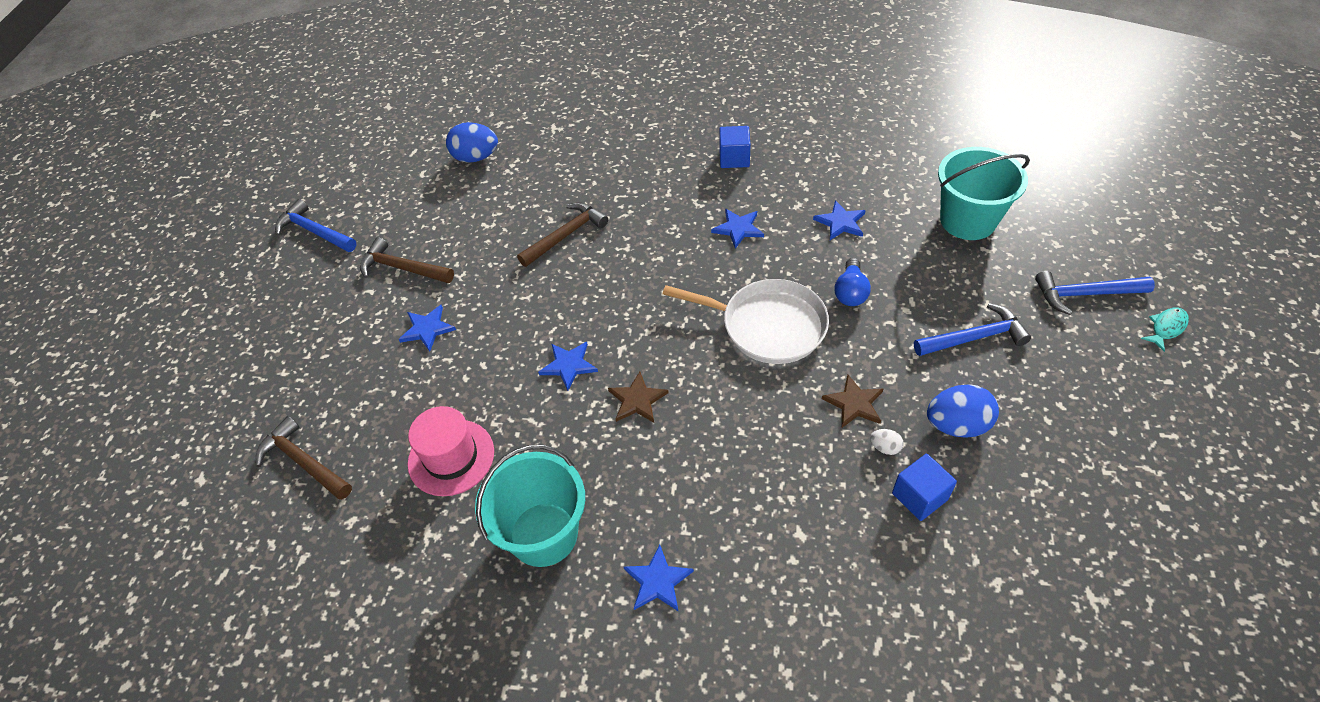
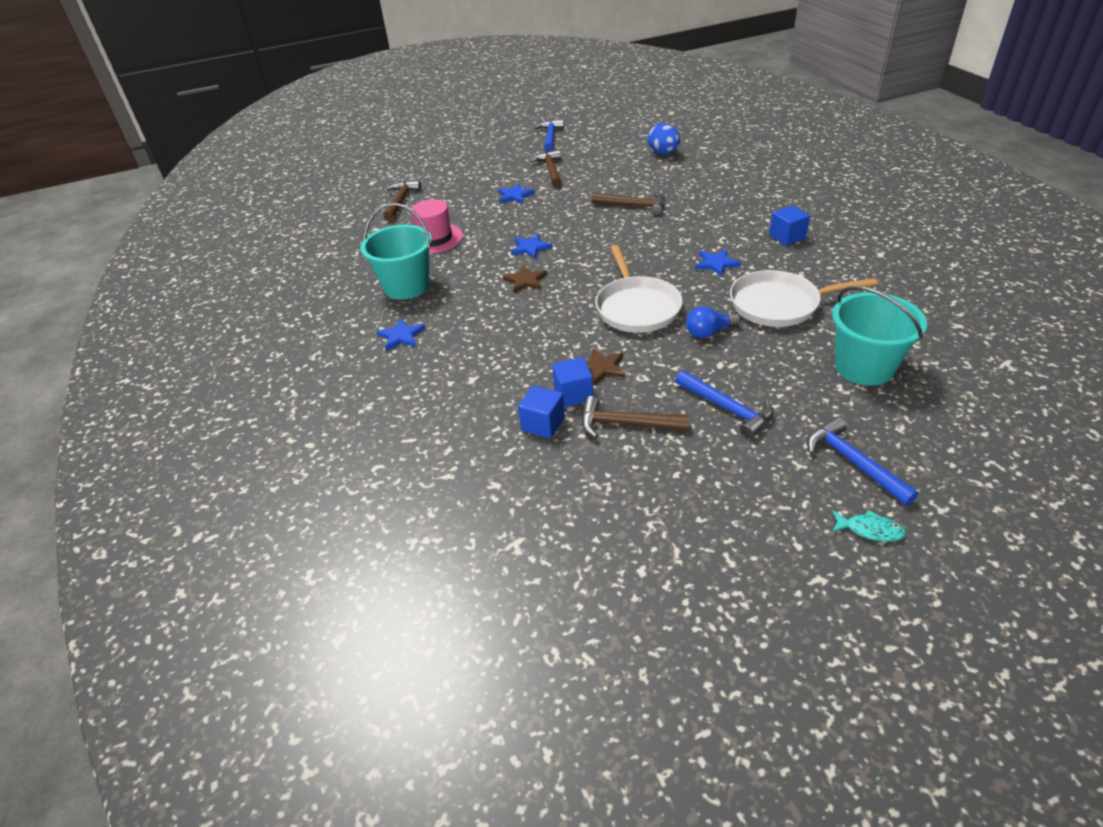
camera: 60 degrees right, 10 degrees down
blue star [813,200,866,240] -> white pan [730,270,877,327]
white egg [870,429,904,455] -> blue cube [552,357,593,407]
blue egg [927,384,999,437] -> brown hammer [581,396,689,438]

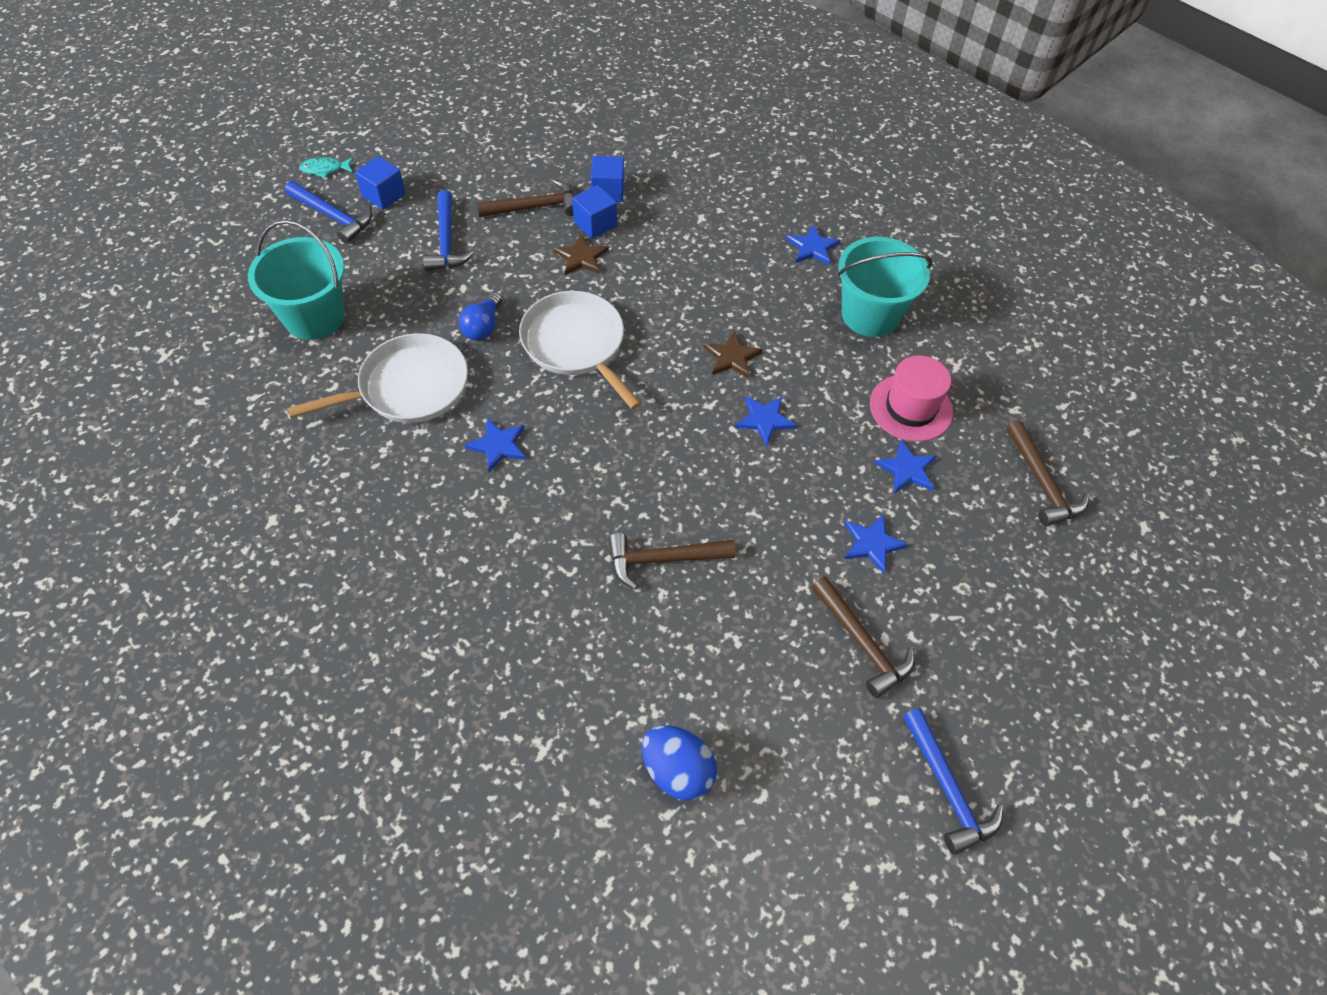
camera: 150 degrees right, 15 degrees up
blue hammer [675,370,774,439] -> blue hammer turned 120 degrees counterclockwise [423,190,474,271]
blue light bulb [686,306,741,338] -> blue light bulb turned 150 degrees clockwise [458,292,502,340]
blue cube [769,206,810,246] -> blue cube moved to [355,156,406,210]
none -> blue star [874,440,936,494]

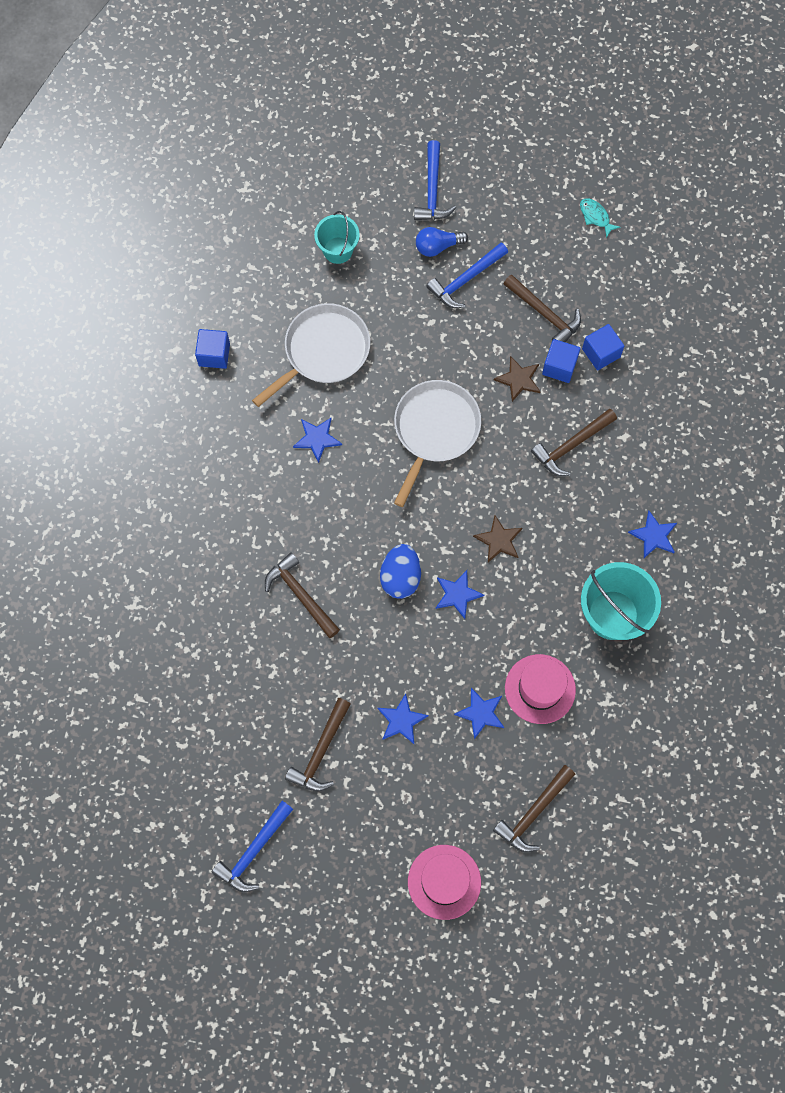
camera: 60 degrees right, 15 degrees up
turquoise bucket [248,220,345,340] -> turquoise bucket [314,211,360,264], size x0.62
white pan [287,333,468,423] -> white pan turned 75 degrees counterclockwise [252,303,370,407]
turquoise fish [299,157,353,178] -> turquoise fish moved to [580,198,620,238]
blue cube [355,156,406,210] -> blue cube moved to [195,329,230,369]
blue light bulb [458,292,502,340] -> blue light bulb moved to [416,227,468,257]
blue egg [642,725,717,800] -> blue egg moved to [380,544,421,599]
none -> pink hat [408,845,481,920]
none -> brown hammer [531,409,617,476]

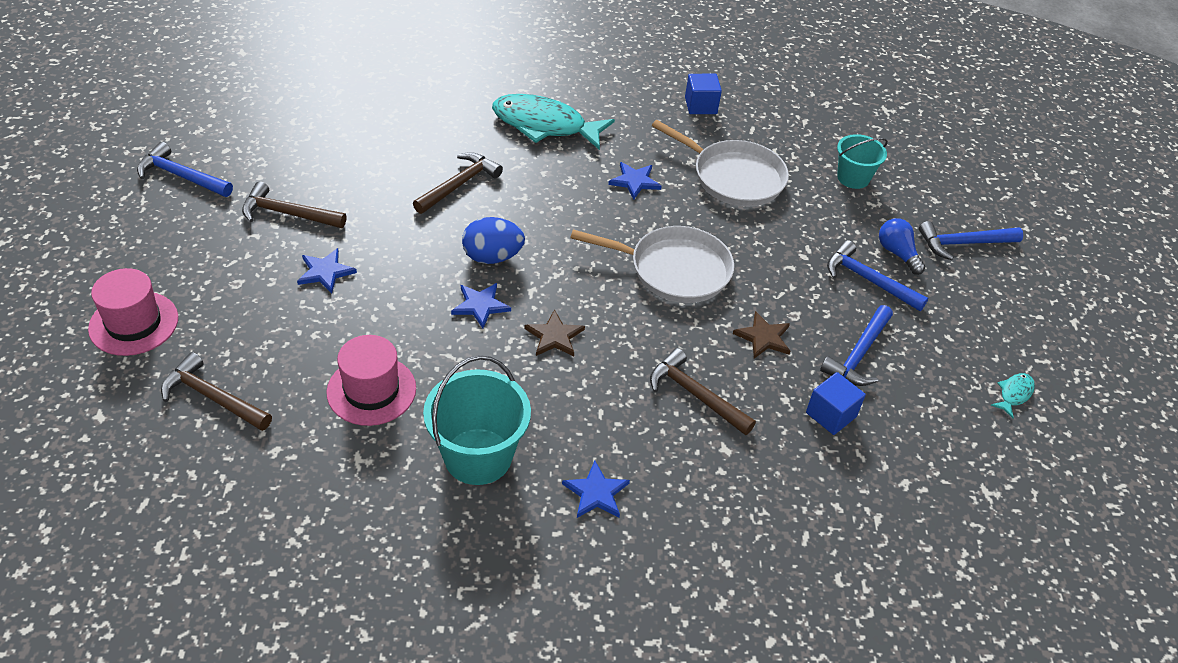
camera: 75 degrees right, 25 degrees down
blue star [454,688,504,739] -> none
brown hammer [504,274,581,343] -> blue hammer [820,305,893,386]
blue cube [542,339,580,383] -> none
none -> turquoise fish [492,94,615,150]

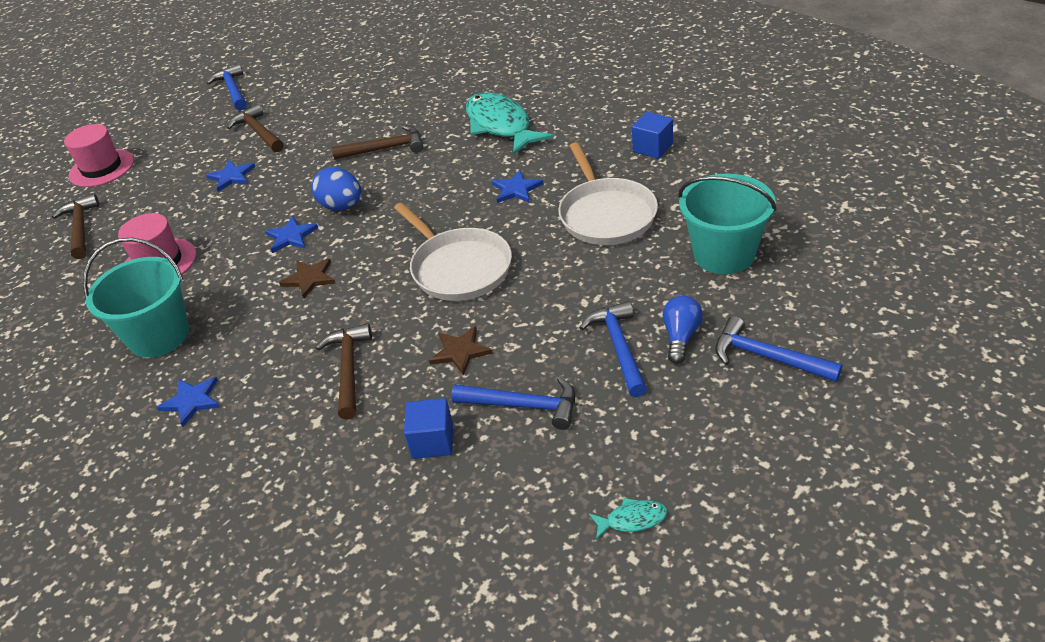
camera: 50 degrees right, 5 degrees down
blue hammer [820,305,893,386] -> blue hammer turned 150 degrees counterclockwise [451,377,575,430]
turquoise bucket [837,134,888,189] -> turquoise bucket [678,174,777,274], size x1.62

